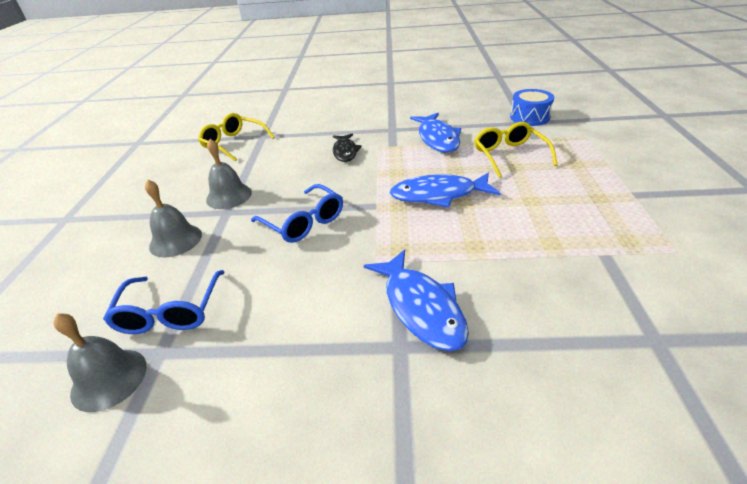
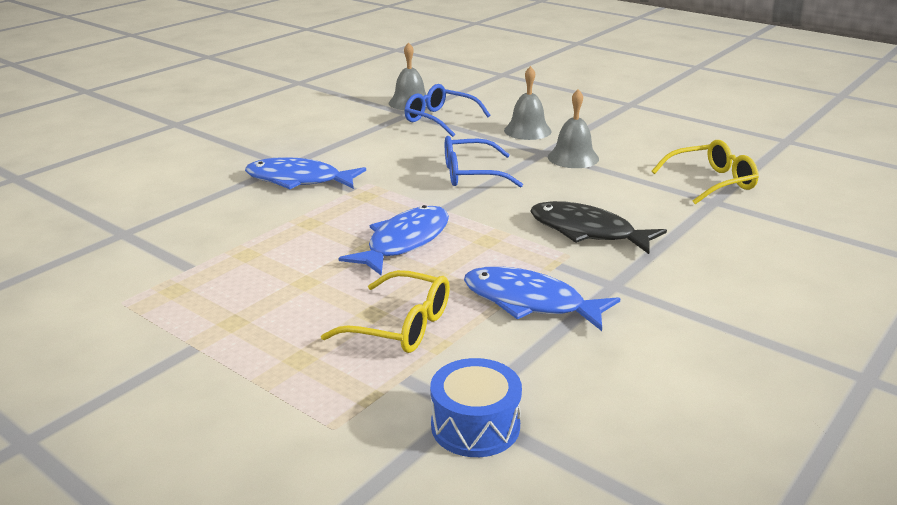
camera: 125 degrees right, 10 degrees down
black fish [333,134,362,162] -> black fish [530,201,667,254], size x1.52

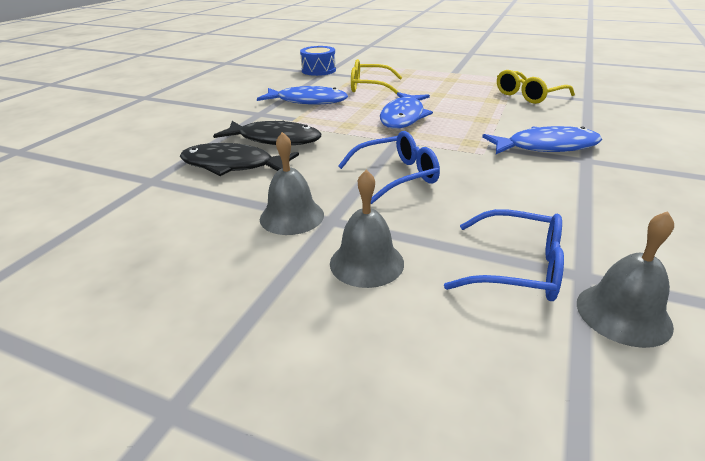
camera: 165 degrees right, 5 degrees up
yellow glasses [652,140,759,204] -> yellow glasses moved to [497,70,575,104]
none -> black fish [180,143,299,176]

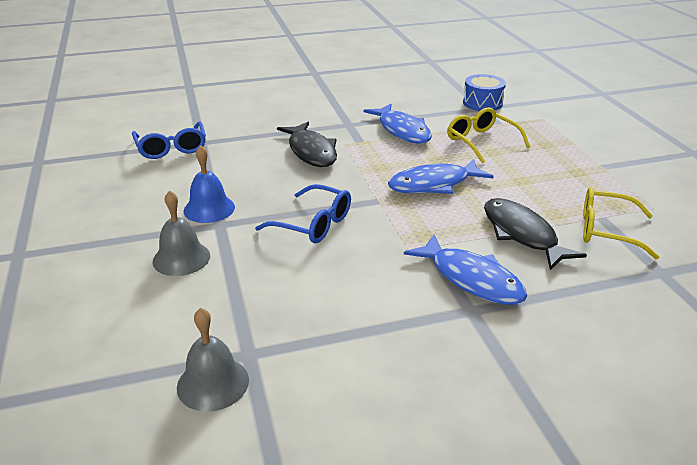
camera: 50 degrees right, 0 degrees up
black fish [180,143,299,176] -> black fish moved to [484,198,587,270]
grey bell [260,132,324,235] -> blue bell [184,145,235,223]
blue glasses [444,209,564,301] -> blue glasses moved to [132,122,206,159]

